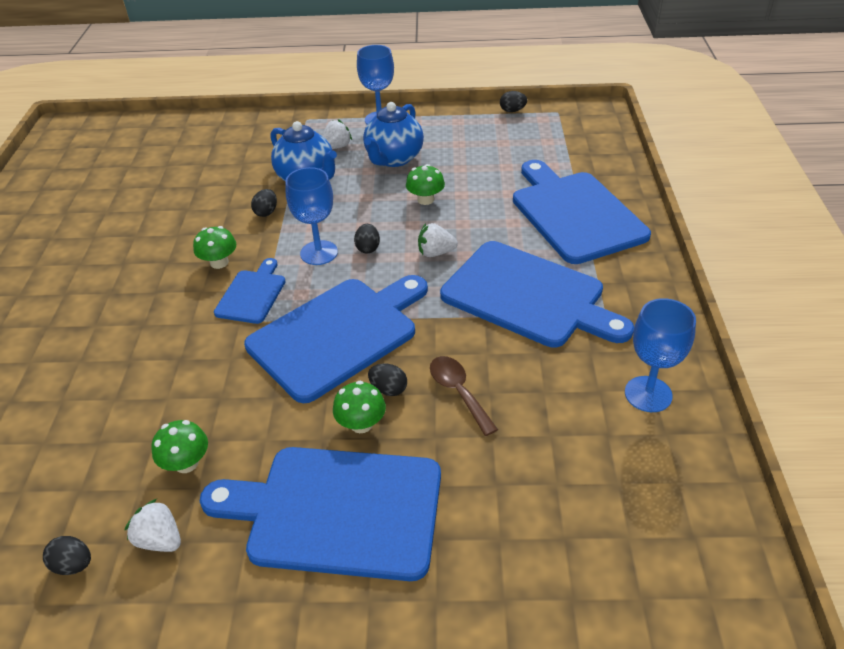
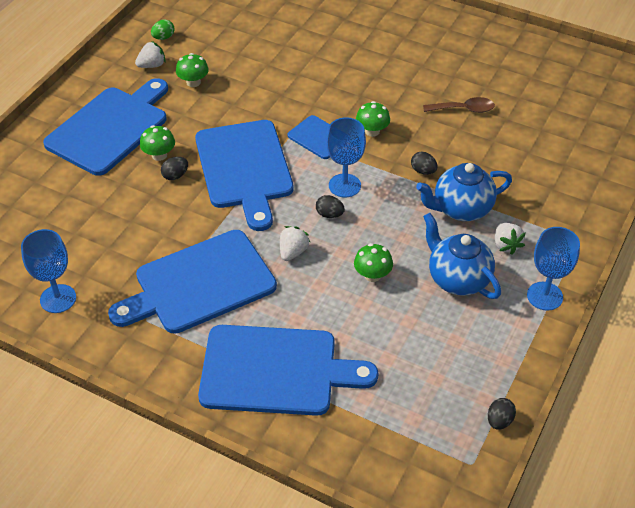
camera: 115 degrees right, 5 degrees up
black egg [43,536,91,575] -> green egg [151,19,175,40]
brown spoon [430,356,498,436] -> brown spoon moved to [423,97,495,113]

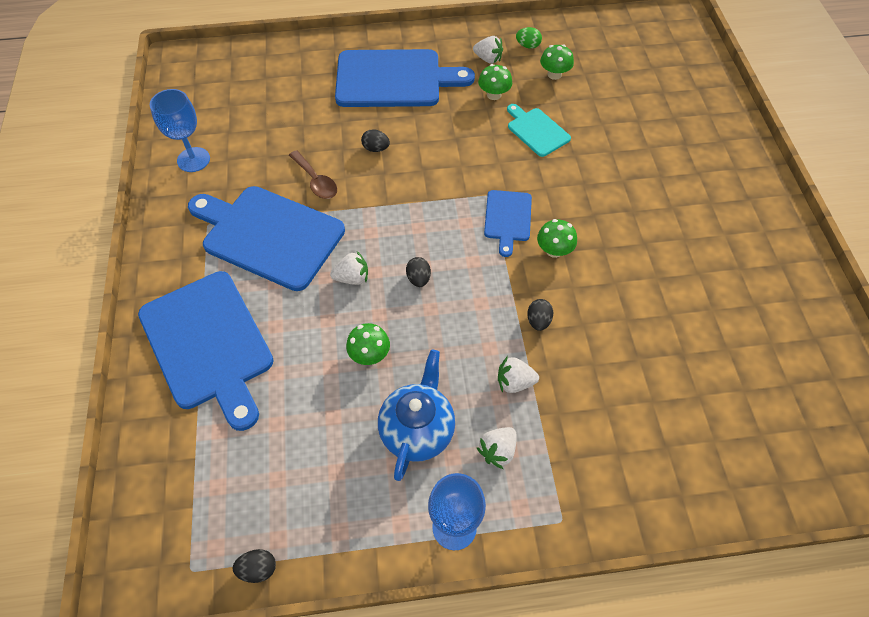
camera: 55 degrees right, 10 degrees up
green mushroom [140,125,175,161] -> green mushroom moved to [540,44,574,80]
blue cutting board [195,120,294,231] -> none
blue goblet [326,117,366,197] -> none
blue teapot [416,163,512,221] -> white strawberry [498,356,539,393]
brown spoon [423,97,495,113] -> brown spoon moved to [289,150,337,199]
none -> turquoise cutting board [507,104,571,157]

